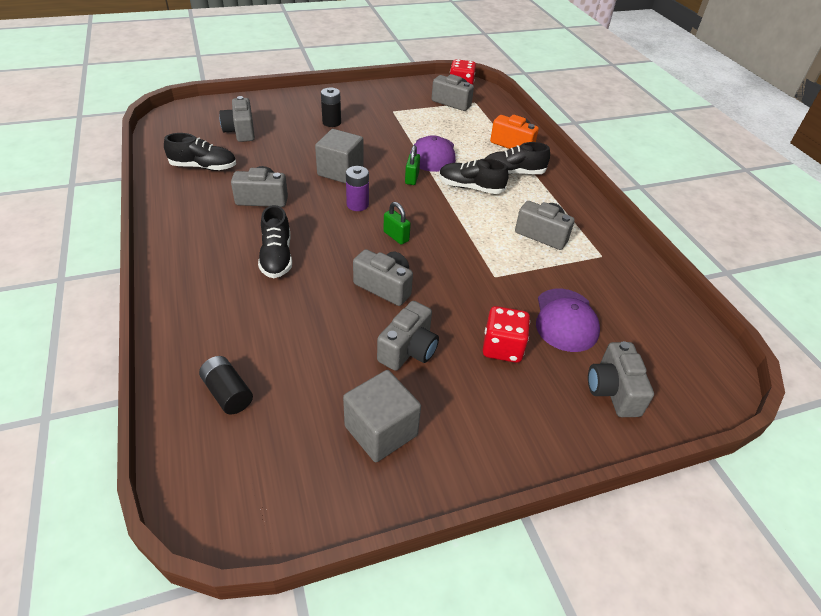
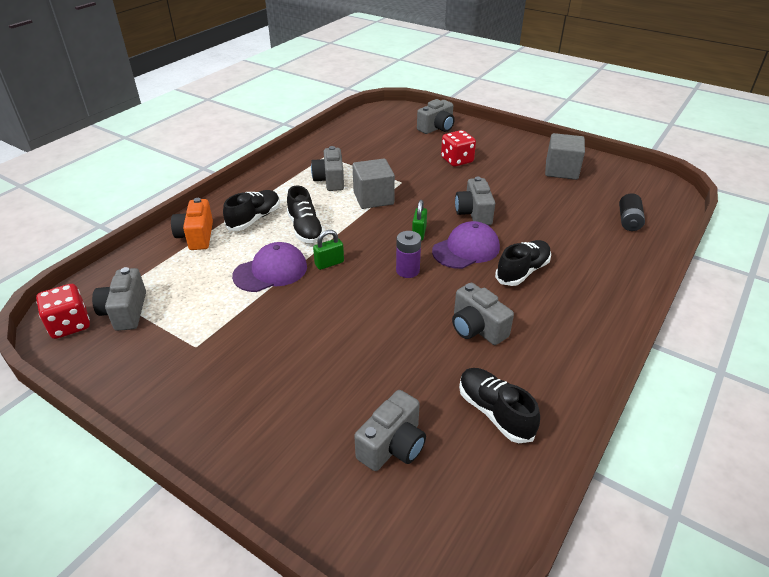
camera: 125 degrees left, 5 degrees down
grey cube [315,129,364,183] -> grey cube moved to [352,159,395,209]
black battery [321,88,341,127] -> none
grey camera [377,301,439,371] -> none
black shoe [484,142,550,175] -> black shoe turned 105 degrees counterclockwise [223,190,280,231]
purple cap [536,289,600,352] -> purple cap moved to [432,221,500,269]

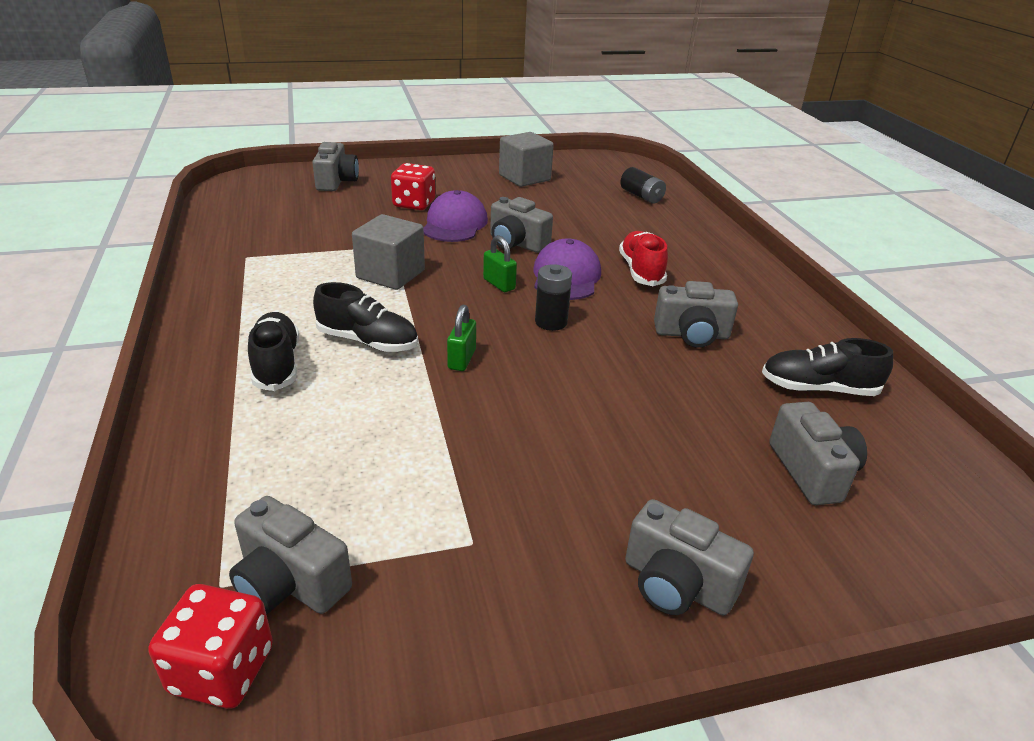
camera: 50 degrees left, 5 degrees down
orange camera [171,198,213,250] -> none
purple cap [232,242,307,292] -> purple cap moved to [424,190,488,242]
grey camera [311,146,344,191] -> grey camera moved to [625,499,754,616]
purple battery [396,231,421,278] -> black battery [535,264,572,331]
black shoe [495,240,551,286] -> red shoe [619,231,668,286]

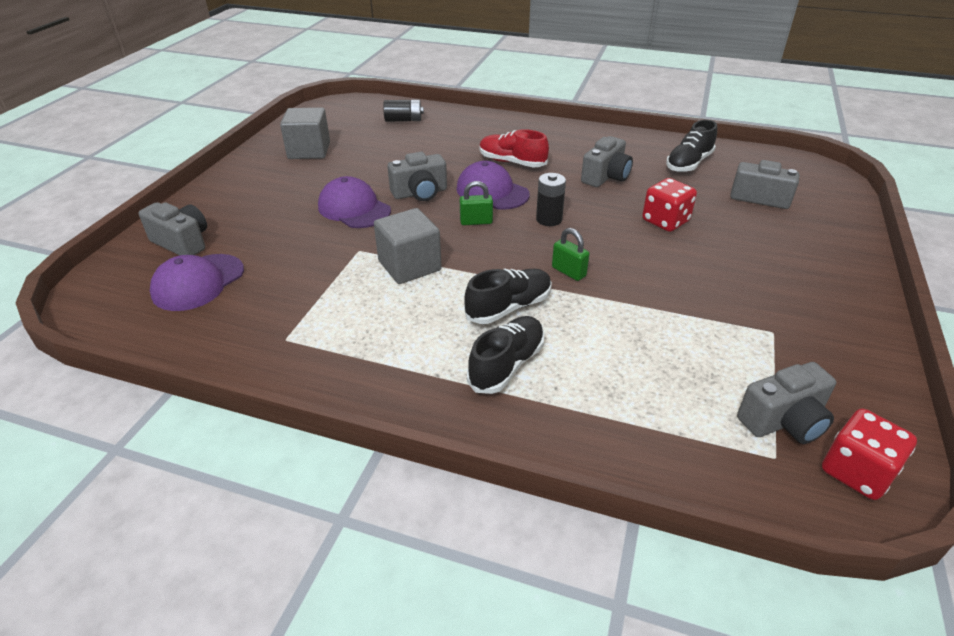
camera: 55 degrees left, 5 degrees up
black shoe [248,312,299,391] -> black shoe turned 105 degrees clockwise [467,316,545,394]
red dice [391,163,435,210] -> red dice moved to [642,178,697,232]
grey camera [625,499,754,616] -> none
none -> purple cap [150,254,244,311]

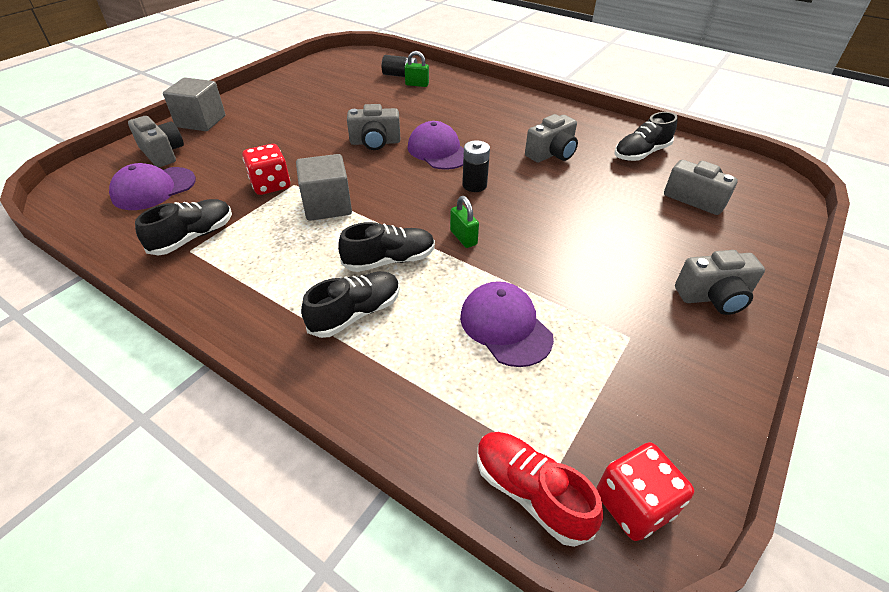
camera: 15 degrees right, 5 degrees up
grey cube [280,108,330,159] -> grey cube moved to [163,78,225,131]
purple cap [318,176,391,228] -> purple cap moved to [460,281,554,367]
green padlock [460,181,493,225] -> green padlock moved to [405,51,429,87]
red shoe [479,129,549,167] -> red shoe moved to [477,432,603,547]
red dice [642,178,697,232] -> red dice moved to [242,144,290,195]
grey camera [737,362,836,444] -> grey camera moved to [675,250,765,315]
none -> black shoe [135,199,232,255]

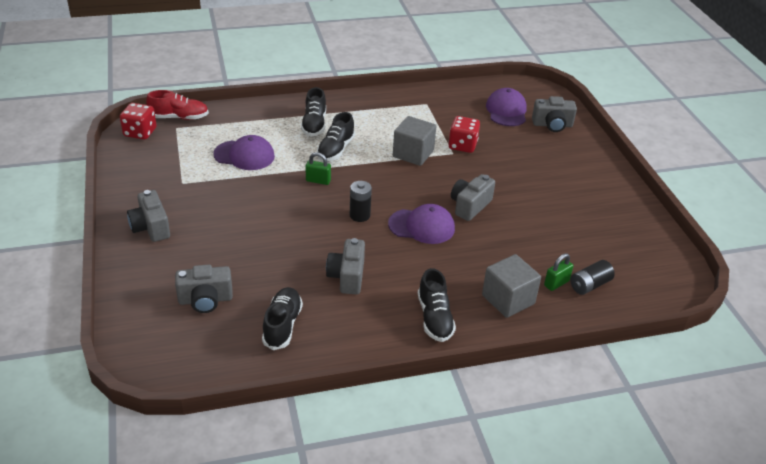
camera: 130 degrees right, 5 degrees down
black shoe [135,199,232,255] -> black shoe moved to [418,268,456,342]
grey cube [163,78,225,131] -> grey cube moved to [482,254,541,318]
grey camera [675,250,765,315] -> grey camera turned 60 degrees counterclockwise [127,190,170,242]

